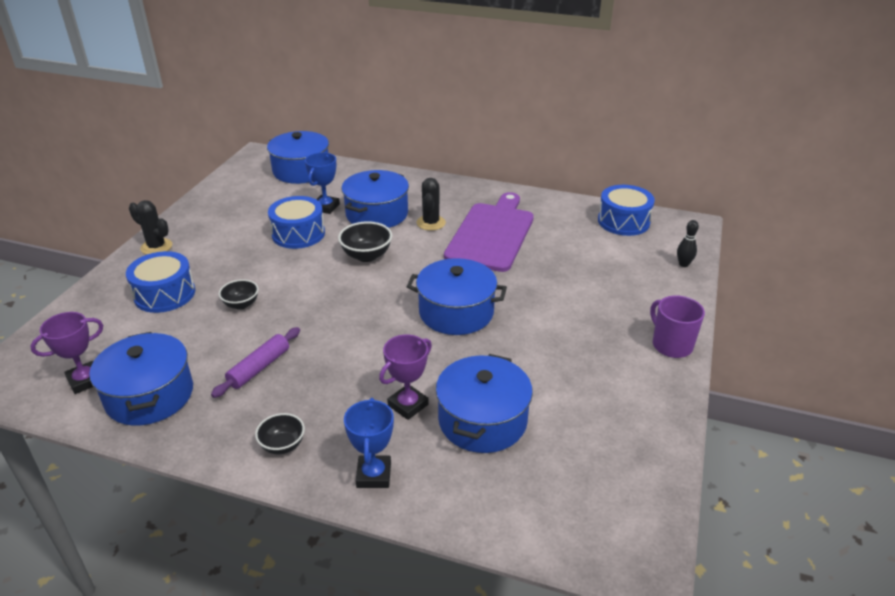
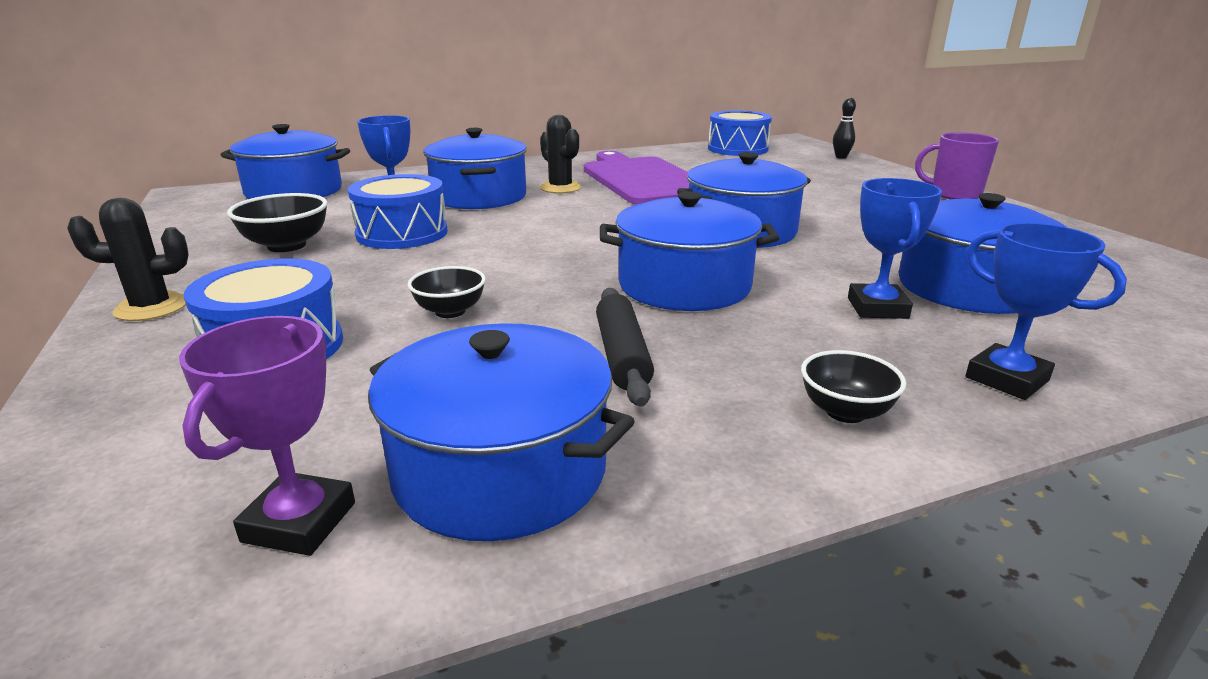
camera: 40 degrees left, 10 degrees down
purple rolling pin [211,327,300,398] -> black rolling pin [596,288,654,407]
black bowl [338,221,392,262] -> black bowl moved to [227,193,328,252]
purple trophy [379,335,432,420] -> blue trophy [848,178,942,319]
none -> blue pot [600,191,779,311]

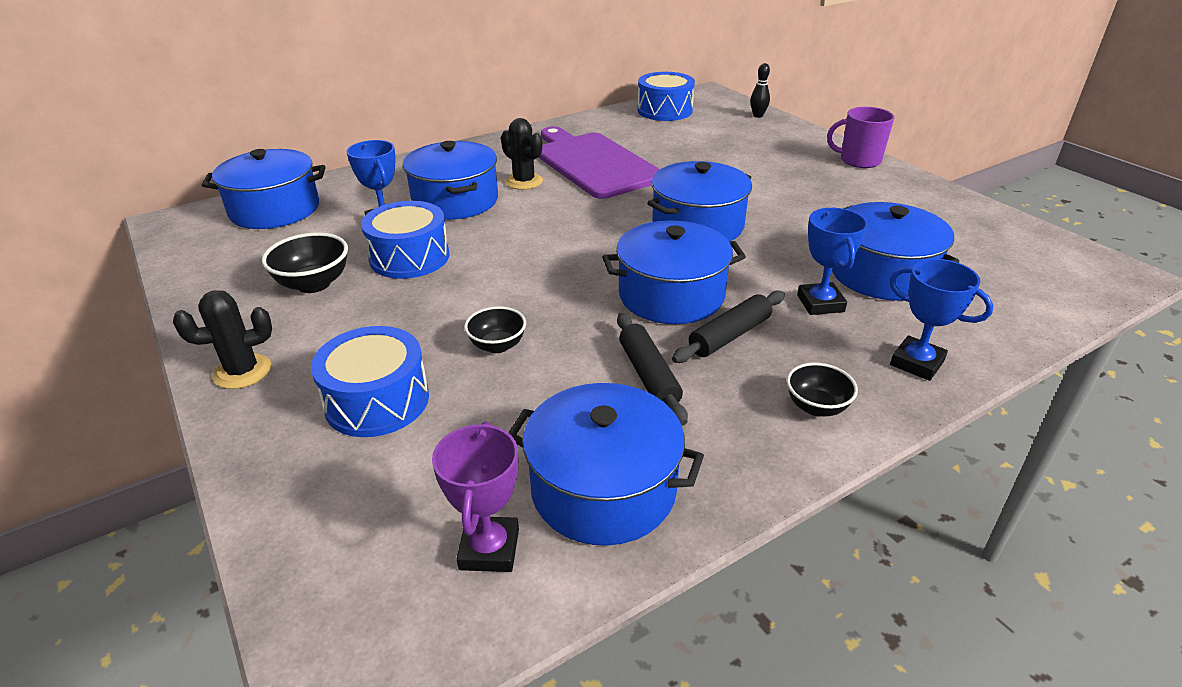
camera: 10 degrees left, 10 degrees up
none -> black rolling pin [672,290,785,363]

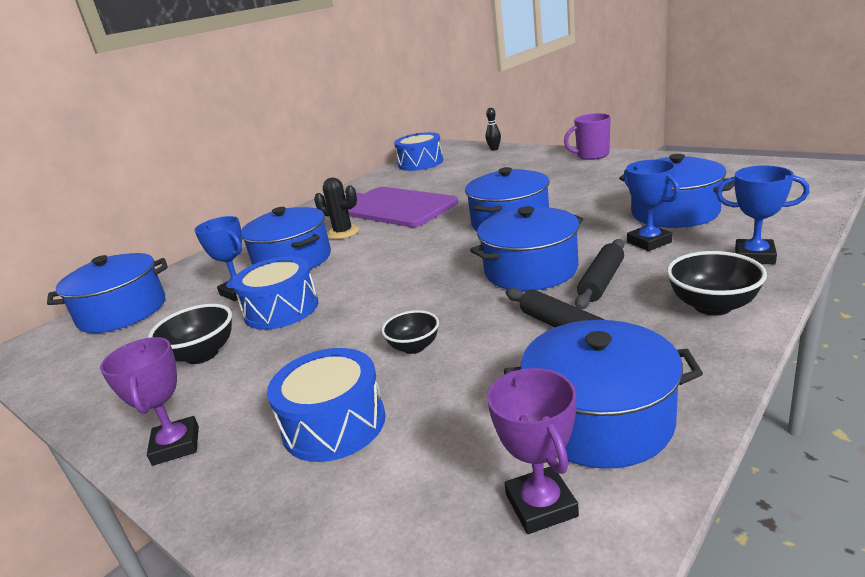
camera: 15 degrees left, 10 degrees down
black cactus [173,290,272,389] -> purple trophy [100,337,199,466]
black bowl [787,363,858,416] -> black bowl [667,251,767,315], size x1.50

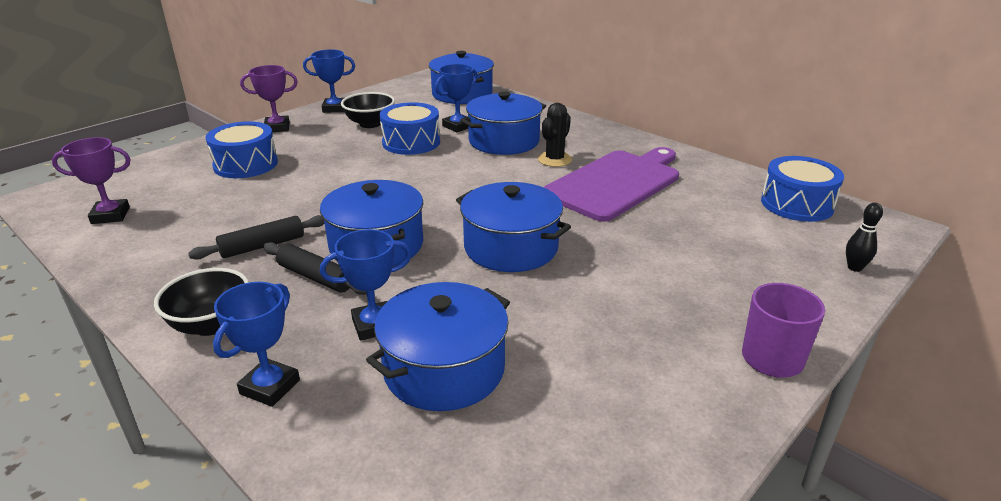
camera: 90 degrees right, 5 degrees up
black bowl [381,310,439,354] -> none
blue pot [504,320,703,469] -> none
none -> blue trophy [303,49,355,113]

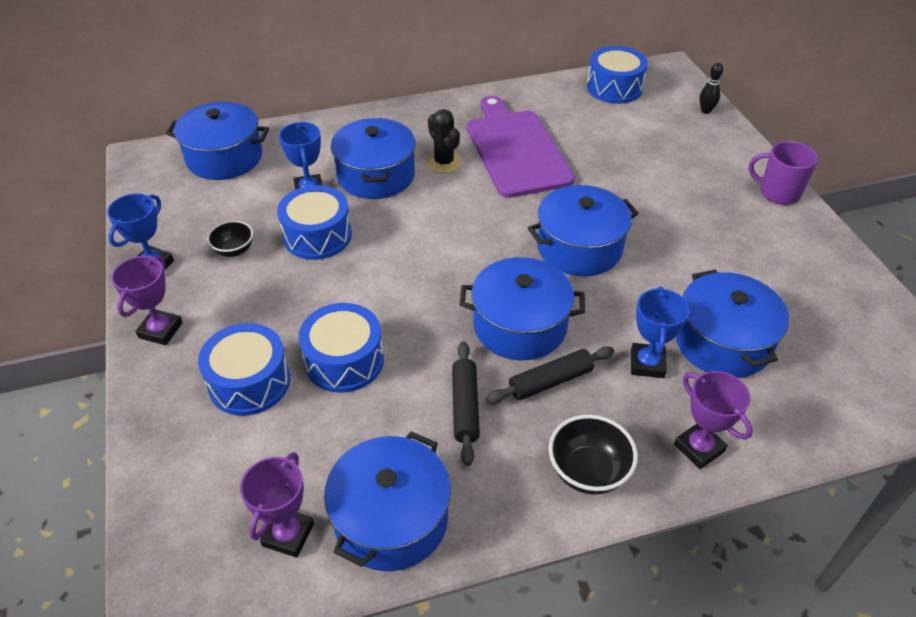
camera: 60 degrees left, 15 degrees up
blue trophy [213,282,300,407] -> purple trophy [674,371,753,469]
black bowl [341,92,395,128] -> black bowl [207,221,253,257], size x0.67
none -> blue drum [299,303,384,393]
none -> blue pot [324,431,451,571]

